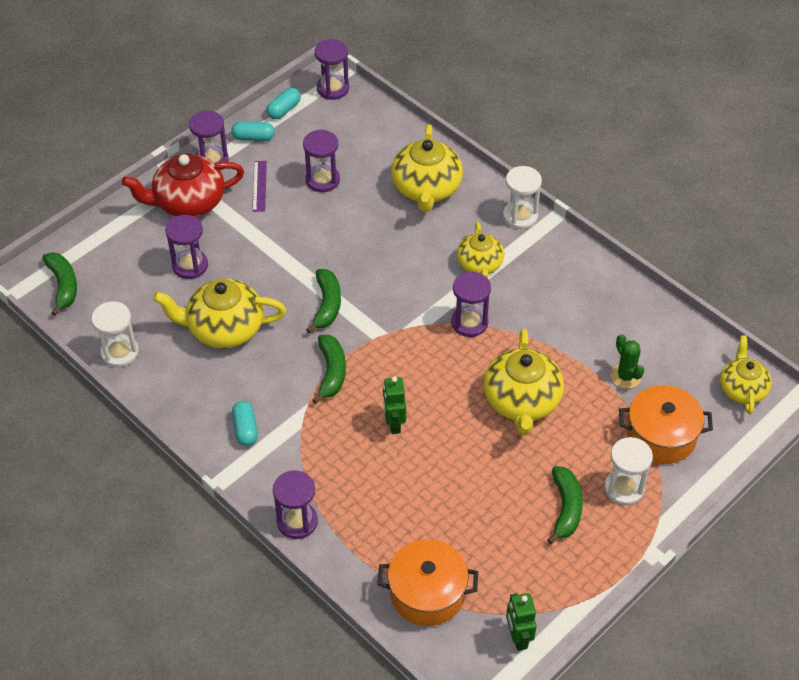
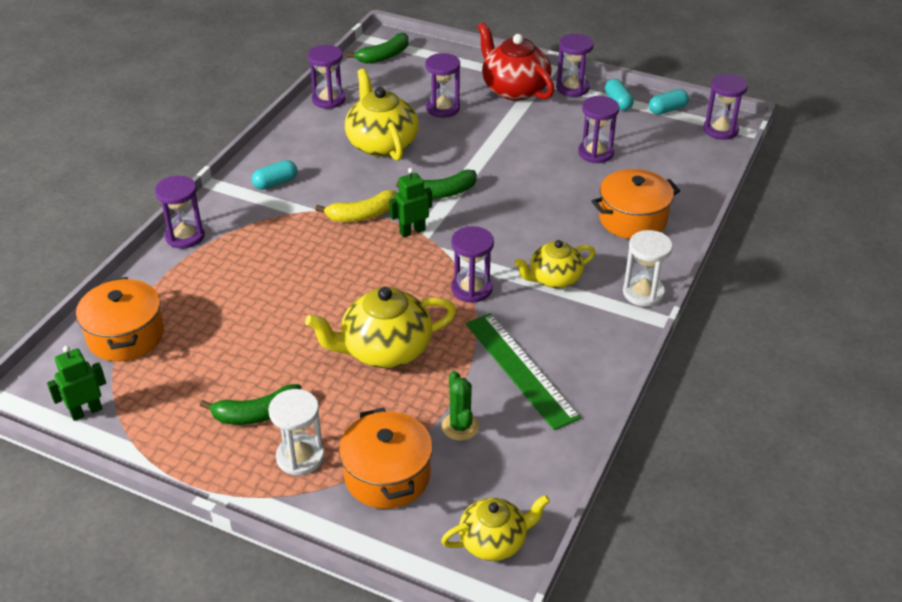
camera: 70 degrees right, 10 degrees down
white hourglass [91,301,139,367] -> purple hourglass [308,45,346,109]
purple ruler [252,161,267,212] -> none
turquoise capsule [266,87,301,119] -> turquoise capsule turned 45 degrees counterclockwise [649,89,689,115]
green banana [312,335,346,404] -> yellow banana [315,190,397,222]
green robot [383,377,406,434] -> green robot moved to [389,168,432,237]
yellow teapot [391,125,463,212] -> orange pot [591,169,680,239]
green cactus [611,334,644,389] -> green cactus turned 60 degrees counterclockwise [442,371,479,441]
none -> green ruler [466,313,581,430]

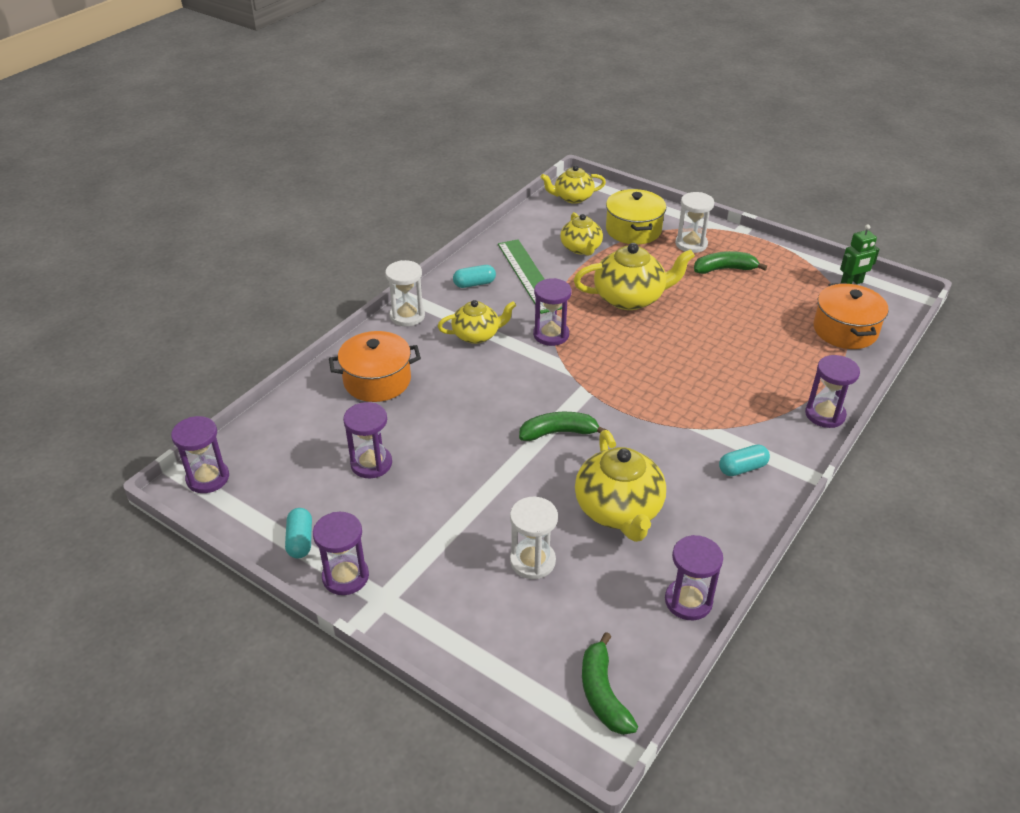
camera: 170 degrees left, 0 degrees up
yellow banana [315,190,397,222] -> none
orange pot [339,408,433,509] -> yellow pot [606,189,666,244]
green banana [347,33,408,64] -> green banana turned 75 degrees counterclockwise [582,632,638,735]
green robot [389,168,432,237] -> none
purple hourglass [425,53,460,118] -> white hourglass [510,497,558,579]
green cactus [442,371,479,441] -> yellow teapot [560,212,603,256]
red teapot [477,22,554,101] -> none
turquoise capsule [649,89,689,115] -> turquoise capsule moved to [453,265,496,288]

